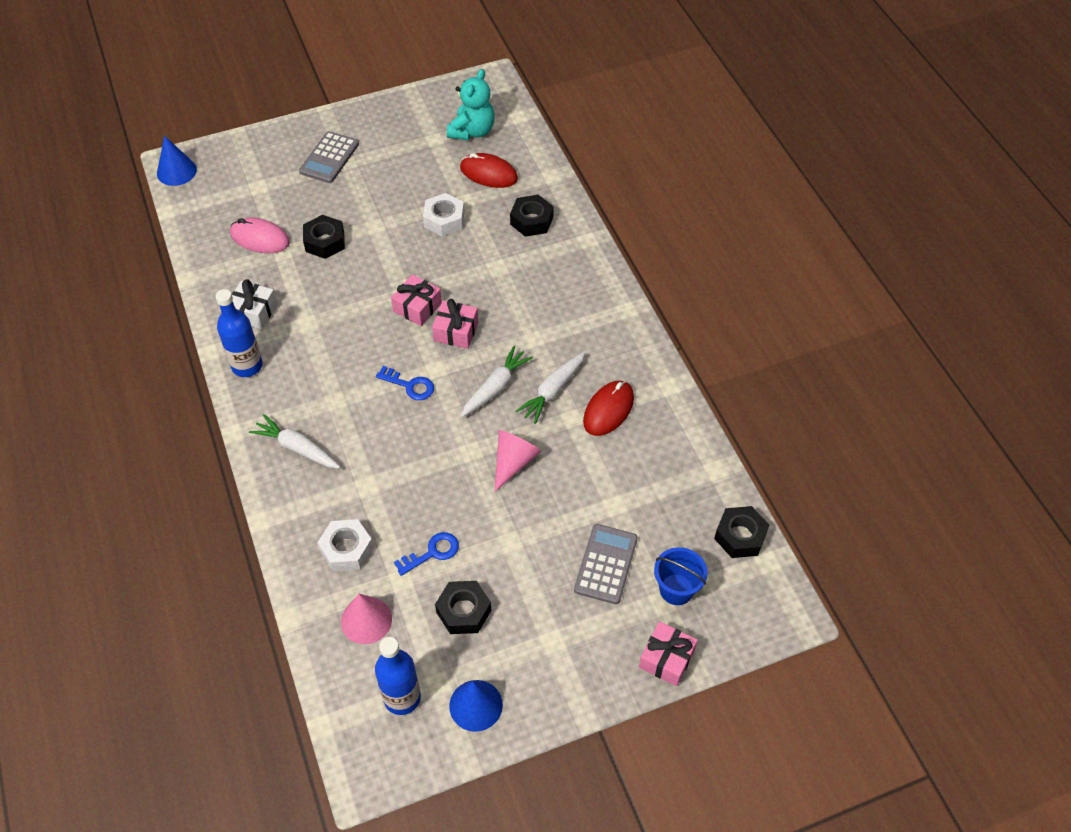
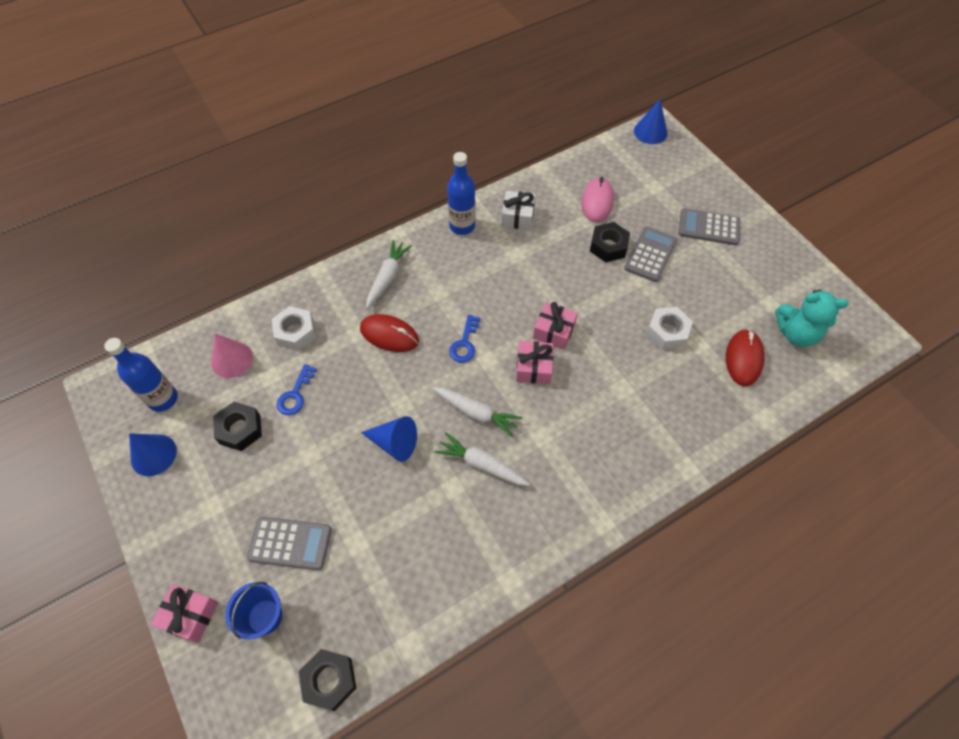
camera: 80 degrees right, 5 degrees up
blue key [394,532,459,576] -> blue key turned 60 degrees clockwise [277,364,317,415]
pink cone [494,430,541,492] -> blue cone [361,416,417,462]
black nut [510,195,554,237] -> none
red mouse [583,381,634,436] -> red mouse moved to [360,314,419,352]
none -> grey calculator [624,226,677,282]

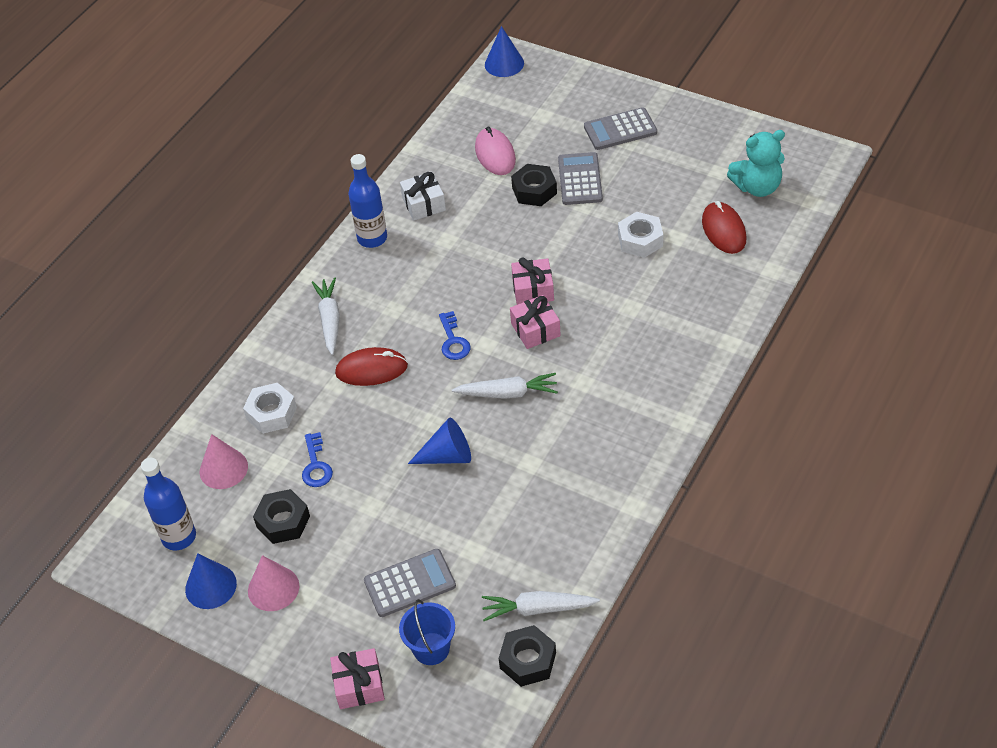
camera: 25 degrees left, 10 degrees down
white carrot [435,432,530,486] -> white carrot moved to [482,591,600,621]
none -> pink cone [248,555,299,611]

